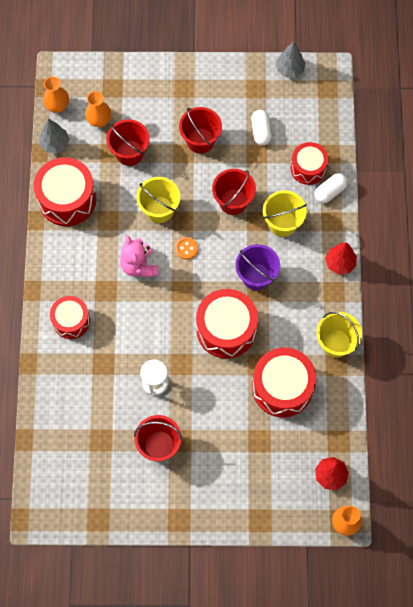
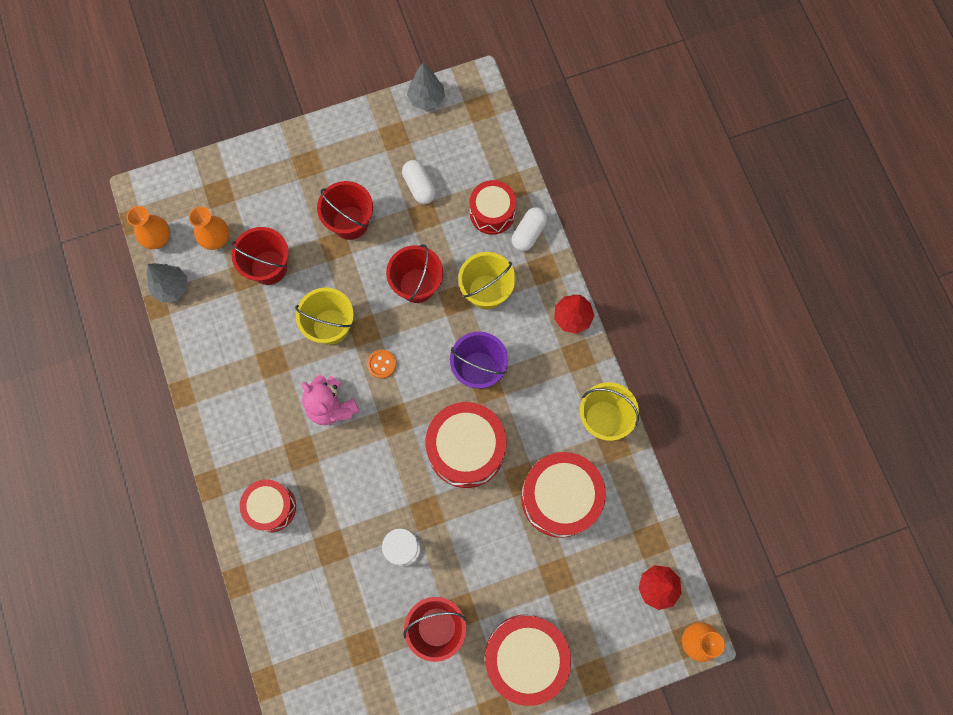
camera: 20 degrees left, 5 degrees up
red drum [34,157,96,226] -> red drum moved to [485,615,571,706]

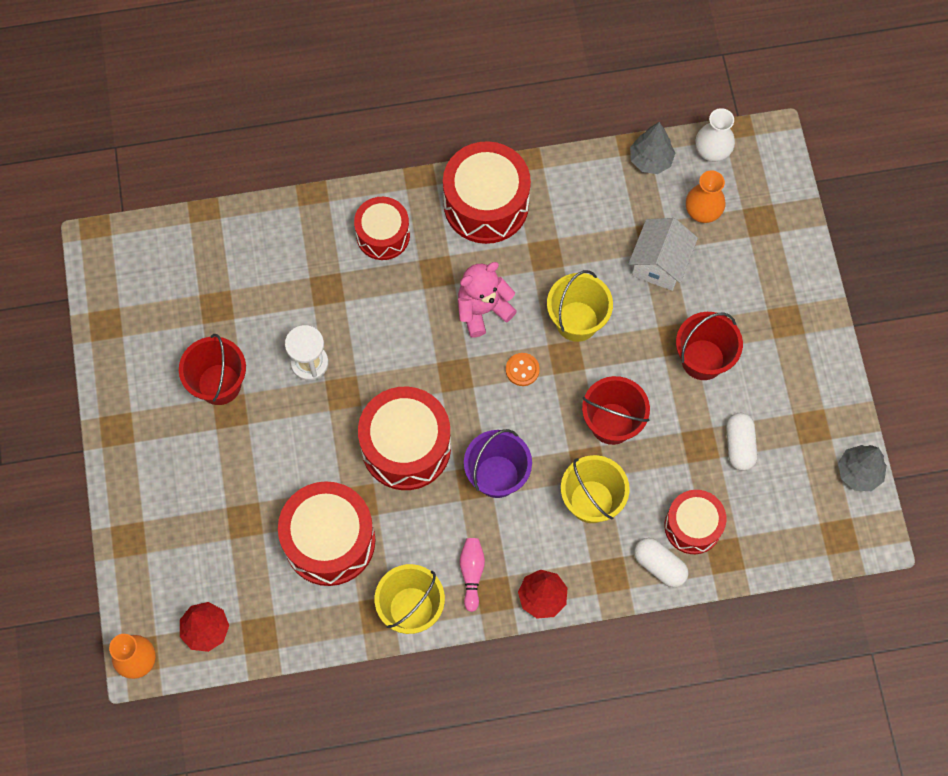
camera: 100 degrees right, 5 degrees down
orange vase [127,206,170,249] -> white vase [696,108,735,162]
red bucket [231,227,289,285] -> white house [628,218,698,291]
white capsule [402,160,436,204] -> white capsule turned 75 degrees counterclockwise [726,413,757,471]
red drum [485,615,571,706] -> red drum moved to [443,141,531,244]
none -> pink bowling pin [460,538,485,612]

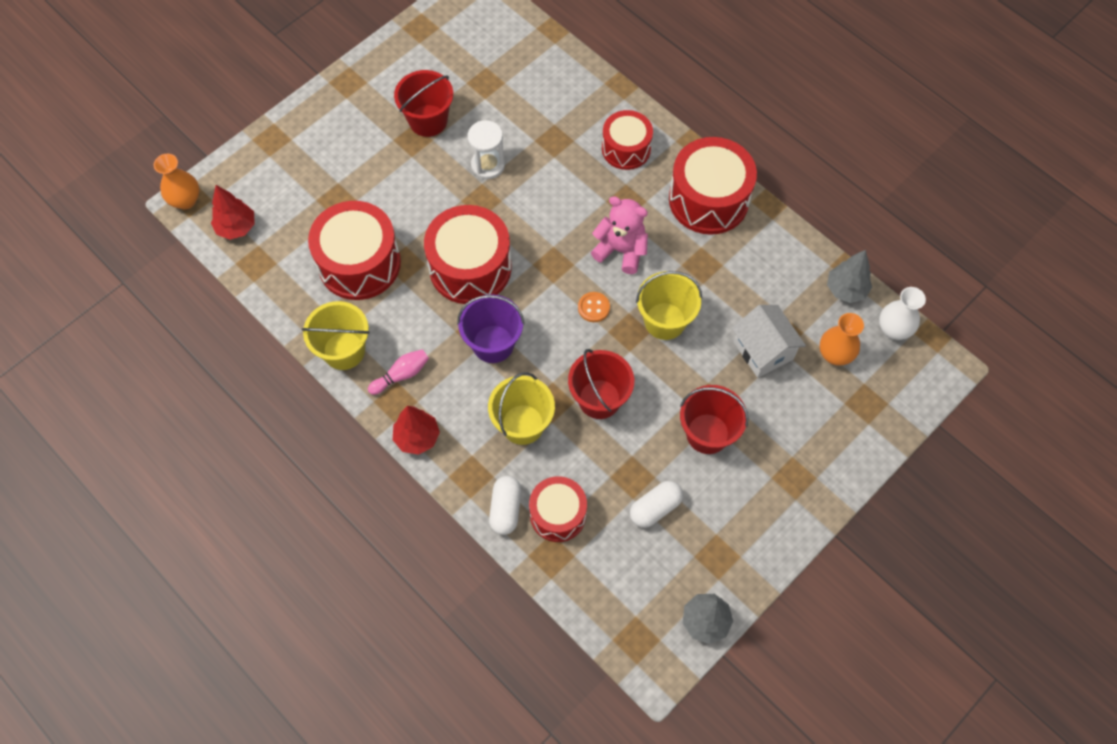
camera: 55 degrees right, 5 degrees down
white house [628,218,698,291] -> white house turned 75 degrees clockwise [732,305,806,378]

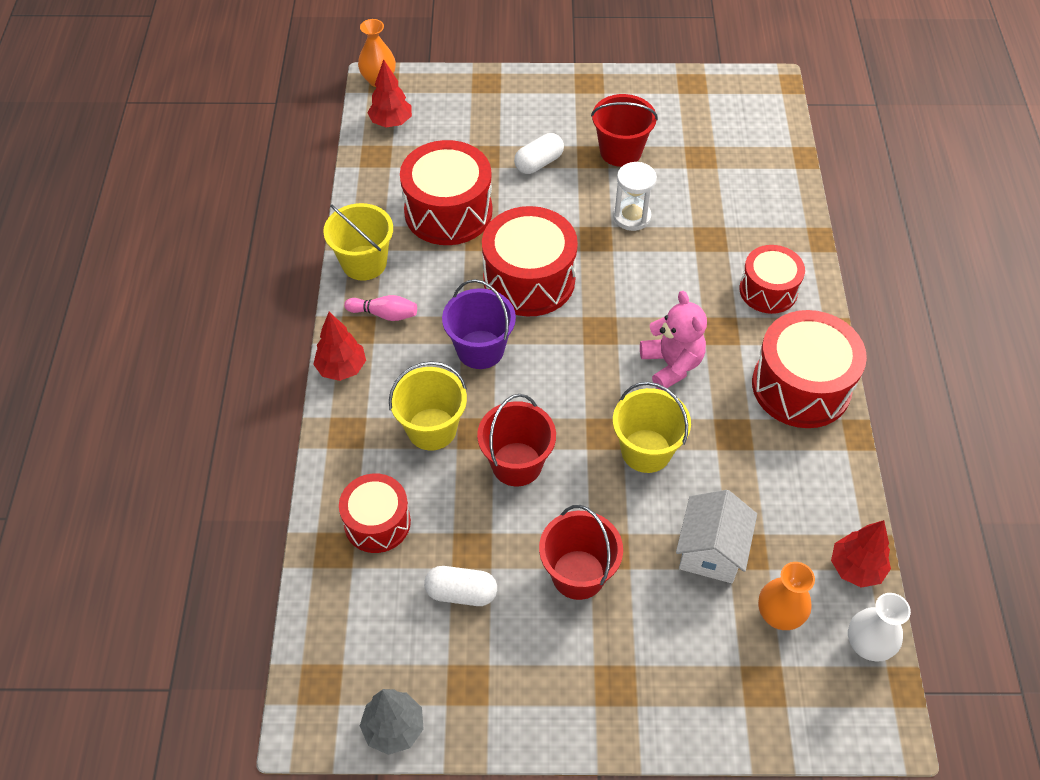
camera: 45 degrees right, 10 degrees down
white capsule [489,476,521,535] -> white capsule moved to [514,133,564,174]
orange button [578,292,610,322] -> none
grey tree [827,250,872,303] -> red tree [831,520,891,588]

